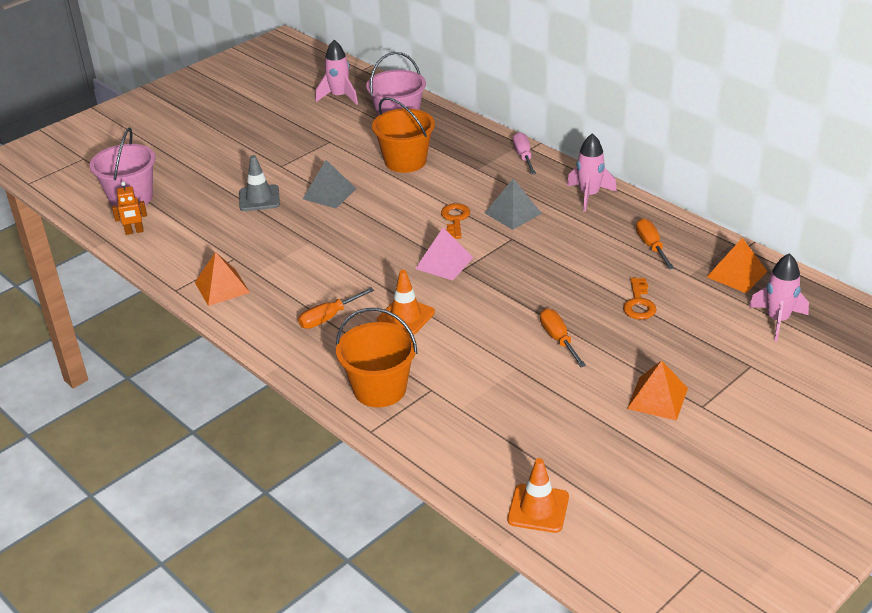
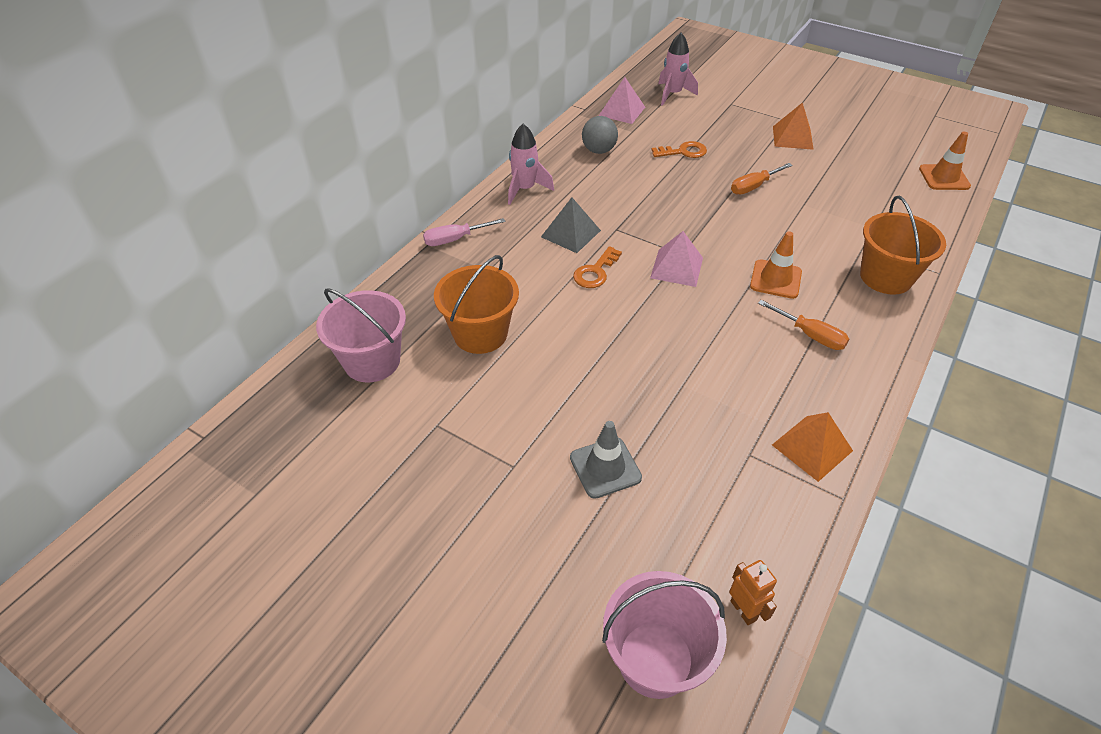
camera: 105 degrees left, 10 degrees up
grey pyramid [303,160,357,209] -> none
pink rocket [315,40,358,105] -> none
orange key [441,203,470,239] -> orange key turned 45 degrees counterclockwise [573,246,622,288]
orange screwdriver [636,218,674,269] -> grey ball [582,116,618,154]
orange pyramid [707,238,768,293] -> pink pyramid [599,77,645,124]

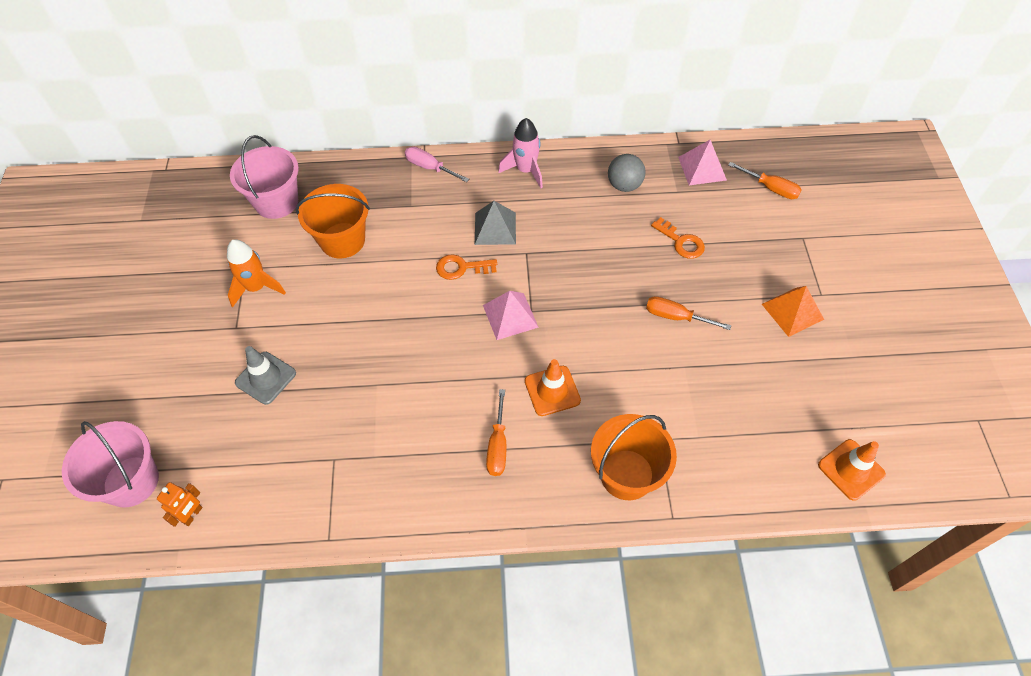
camera: 55 degrees right, 10 degrees up
pink rocket [658,33,698,106] -> orange screwdriver [728,162,802,199]
orange pyramid [772,412,853,482] -> none
none -> orange rocket [227,239,286,307]

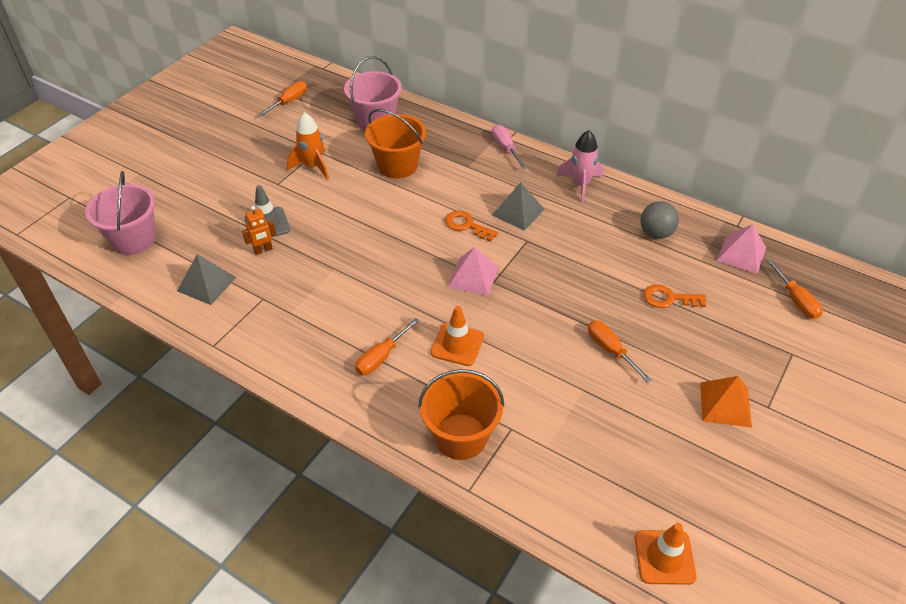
camera: 35 degrees right, 10 degrees down
orange robot [157,482,203,527] -> orange robot moved to [242,206,276,255]
orange key [651,217,705,259] -> orange key turned 105 degrees clockwise [644,284,706,308]
none -> grey pyramid [177,254,236,305]
none -> orange screwdriver [258,81,307,116]

